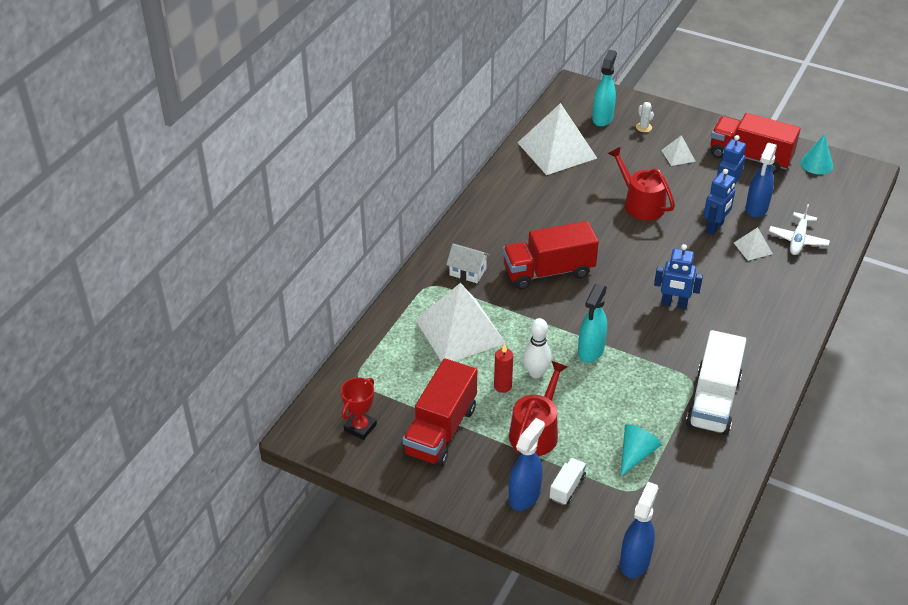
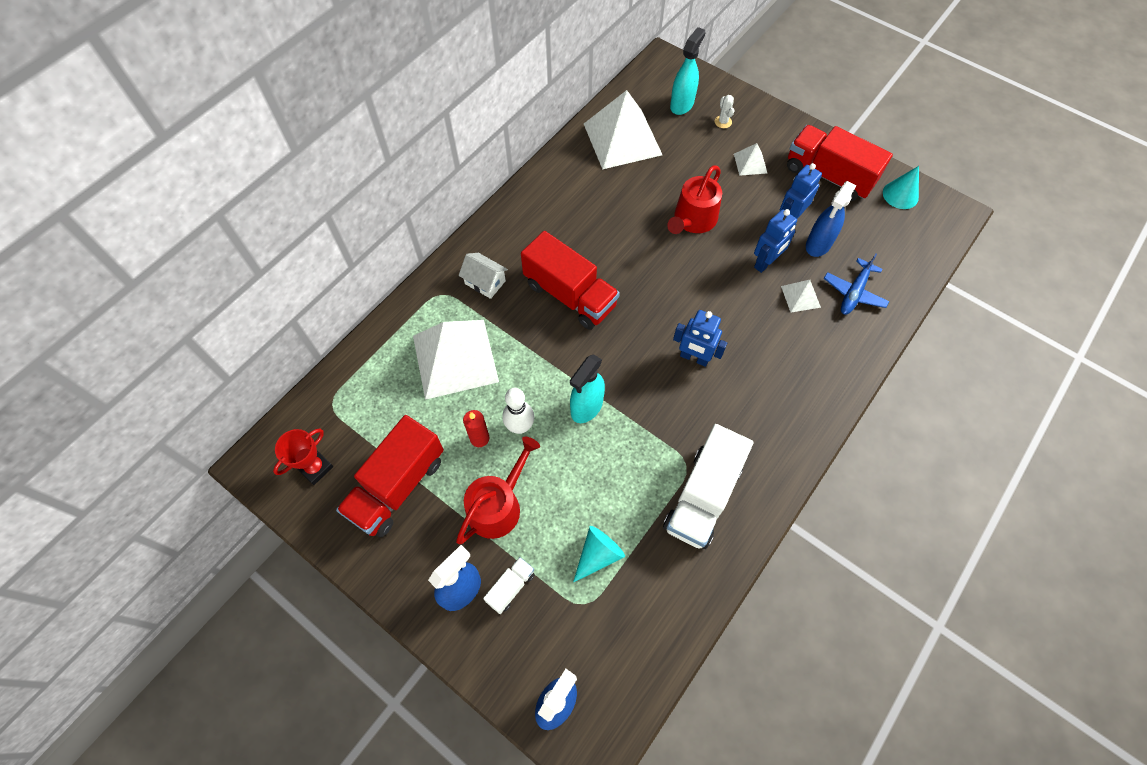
camera: 10 degrees right, 20 degrees up
red truck [503,221,599,290] -> red truck turned 135 degrees counterclockwise [521,231,620,330]
red watering can [608,147,675,220] -> red watering can turned 120 degrees counterclockwise [667,165,722,234]
white plane [769,204,830,255] -> blue plane [824,253,890,315]

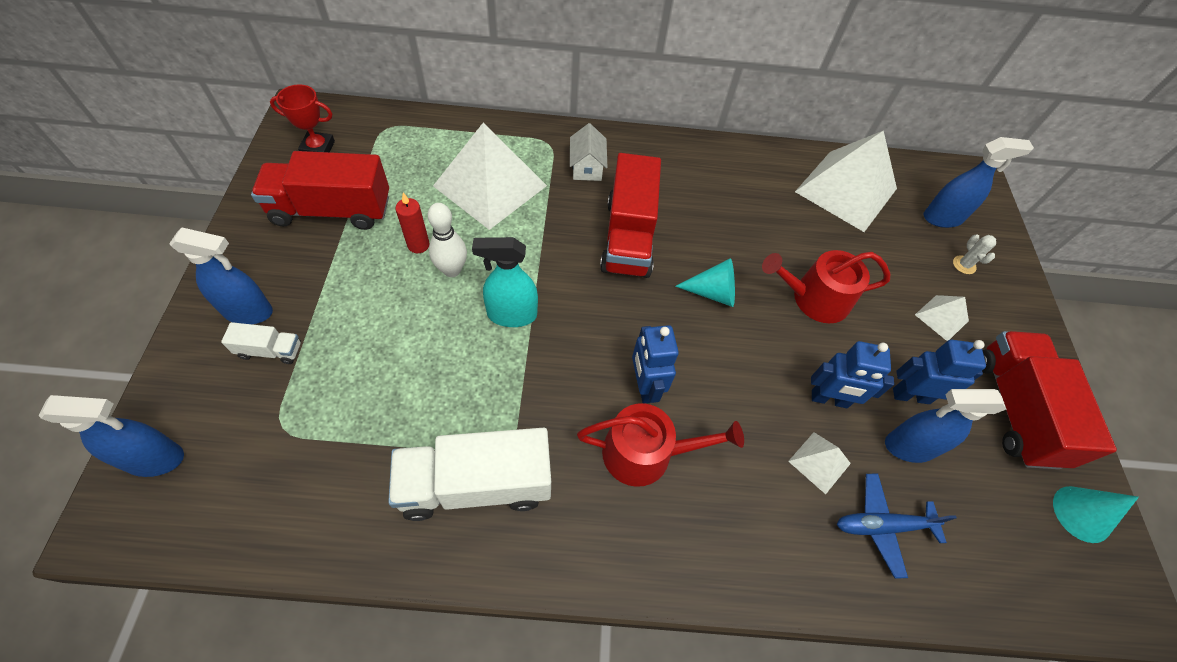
camera: 50 degrees right, 5 degrees down
red watering can [456,437,540,544] -> red watering can moved to [577,403,744,487]
turquoise cone [573,526,625,583] -> turquoise cone moved to [675,258,735,307]
turquoise spray bottle [670,27,706,115] -> blue spray bottle [923,137,1034,228]
white cactus [715,95,734,128] -> white cactus turned 45 degrees counterclockwise [953,234,996,274]

